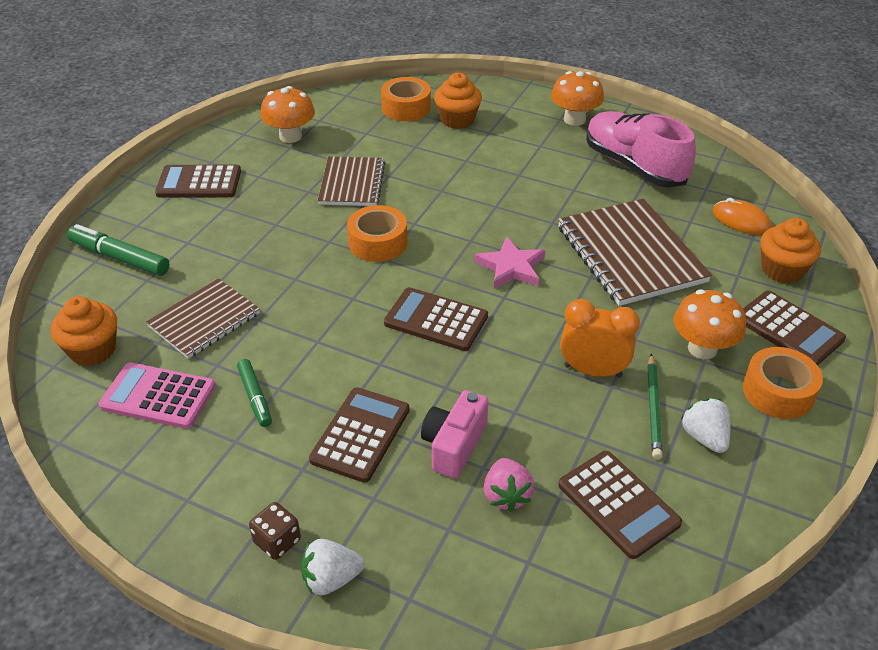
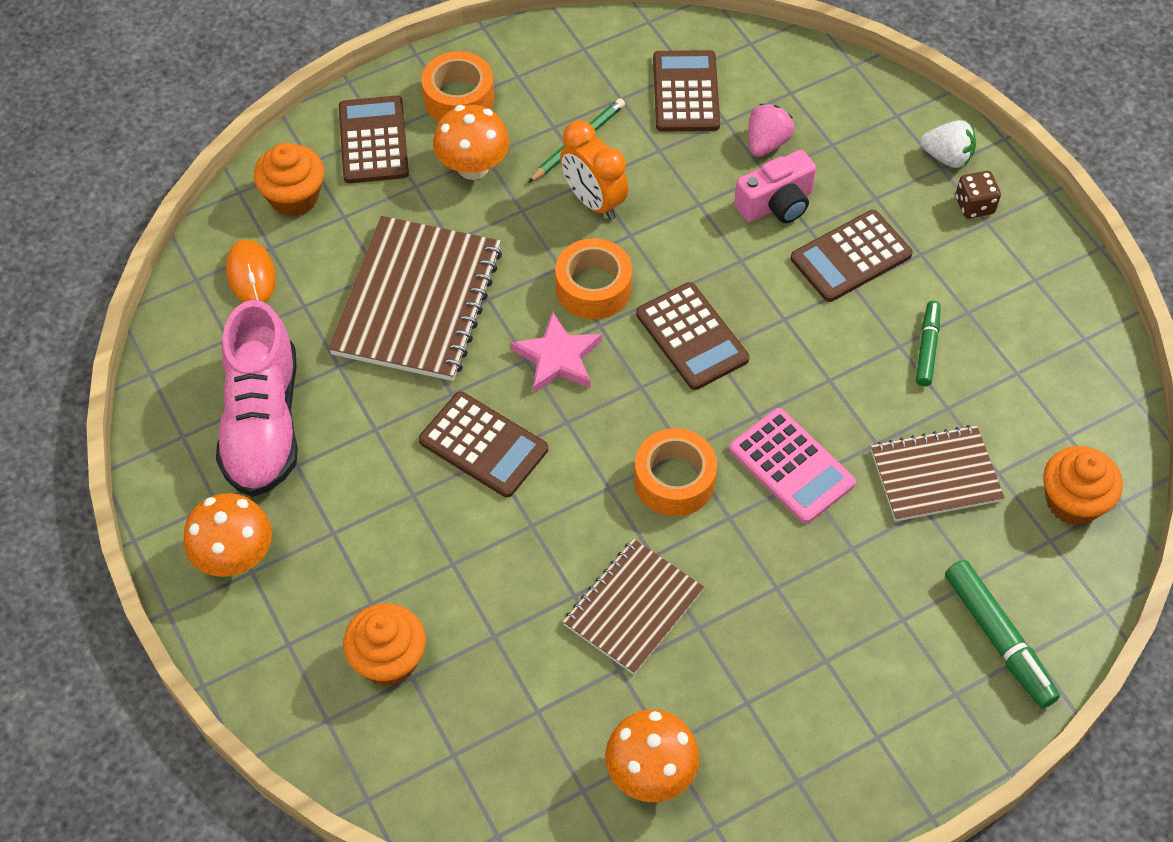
camera: 145 degrees left, 15 degrees up
pink calculator [98,362,216,429] -> pink calculator moved to [729,408,856,524]
brown calculator [155,165,241,197] -> brown calculator moved to [419,391,548,498]
orange tape [381,77,431,121] -> orange tape moved to [555,238,632,319]
white strawberry [681,398,731,453] -> none

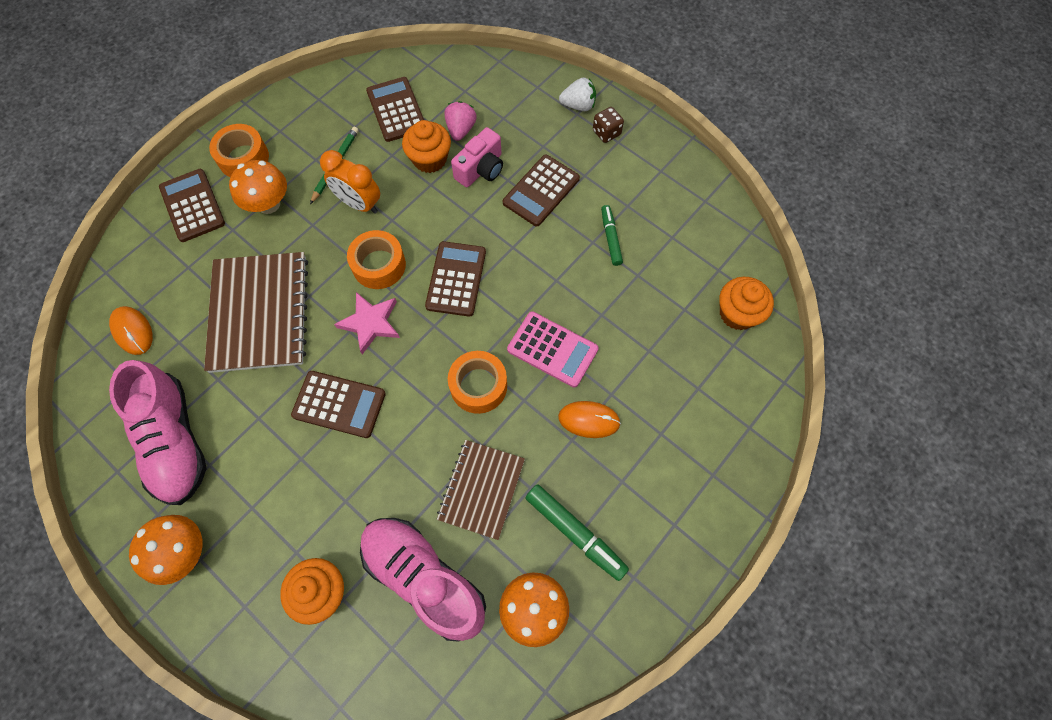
camera: 20 degrees left, 10 degrees up
orange cupcake [254,143,324,217] -> orange cupcake moved to [402,120,451,173]
brown calculator [636,282,749,390] -> brown calculator turned 120 degrees counterclockwise [425,241,486,317]
brown notebook [871,425,1005,521] -> none
green marker [945,560,1060,708] -> green marker moved to [525,484,629,581]
none -> pink shoe [360,518,486,642]
none -> orange mouse [558,401,621,438]

